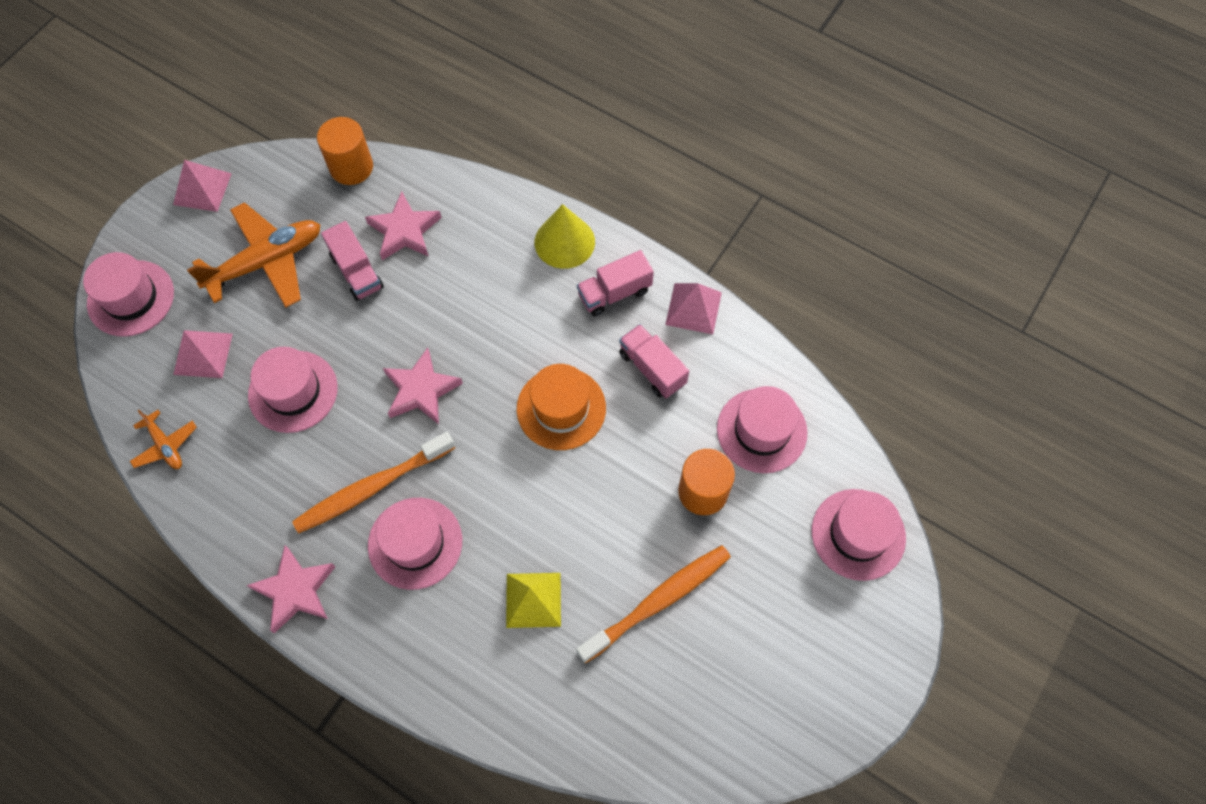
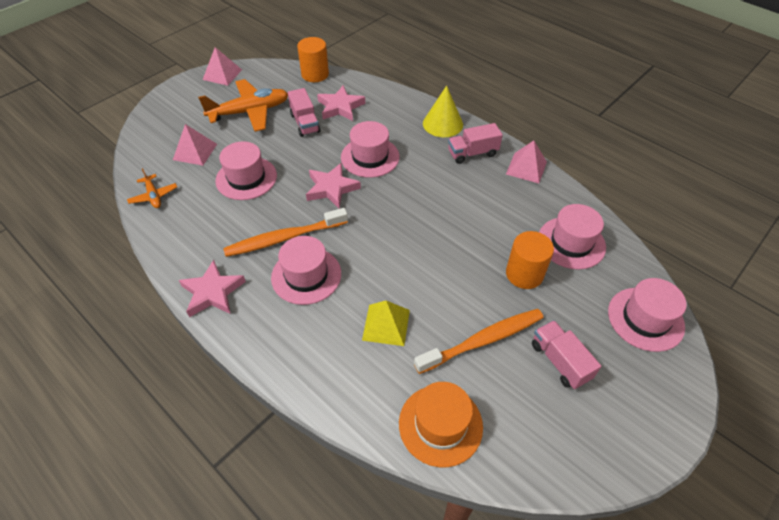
camera: 10 degrees right, 15 degrees down
pink hat [83,252,174,337] -> pink hat moved to [341,121,399,178]
orange hat [517,364,606,450] -> orange hat moved to [399,382,483,467]
pink truck [619,324,689,398] -> pink truck moved to [532,320,601,389]

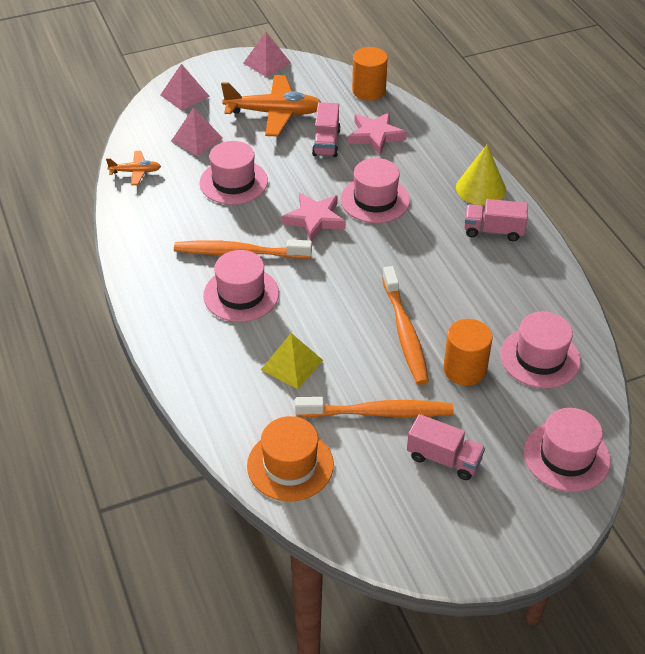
camera: 25 degrees right, 5 degrees down
orange plane [127,168,177,208] -> orange plane turned 90 degrees counterclockwise [106,151,161,185]
pink star [179,260,246,317] -> none
pink pyramid [506,140,547,183] -> pink pyramid moved to [160,64,210,111]
pink truck [532,320,601,389] -> pink truck turned 120 degrees clockwise [407,414,485,480]
none -> orange toothbrush [382,266,429,385]

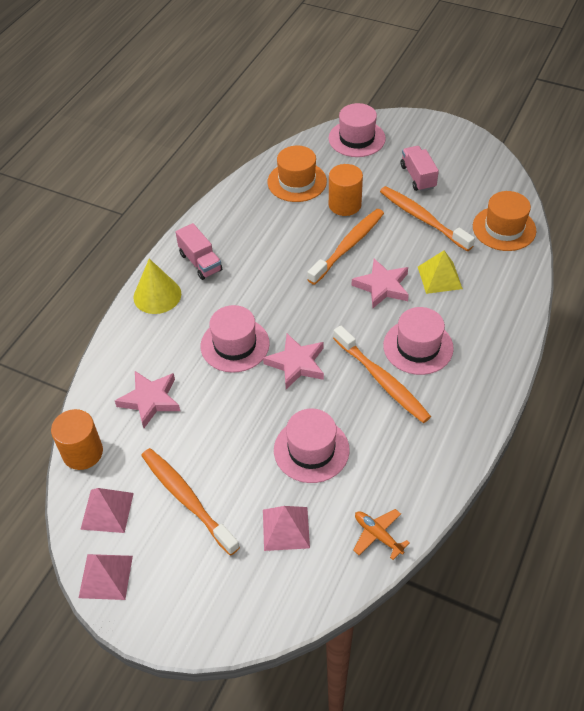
camera: 130 degrees left, 5 degrees up
pink pyramid [160,64,210,111] -> pink pyramid moved to [80,488,134,533]
orange plane [221,75,321,136] -> orange toothbrush [141,448,240,555]
pink truck [312,102,340,157] -> none
pink hat [500,311,581,388] -> orange hat [268,146,327,202]
none -> pink star [352,259,409,309]

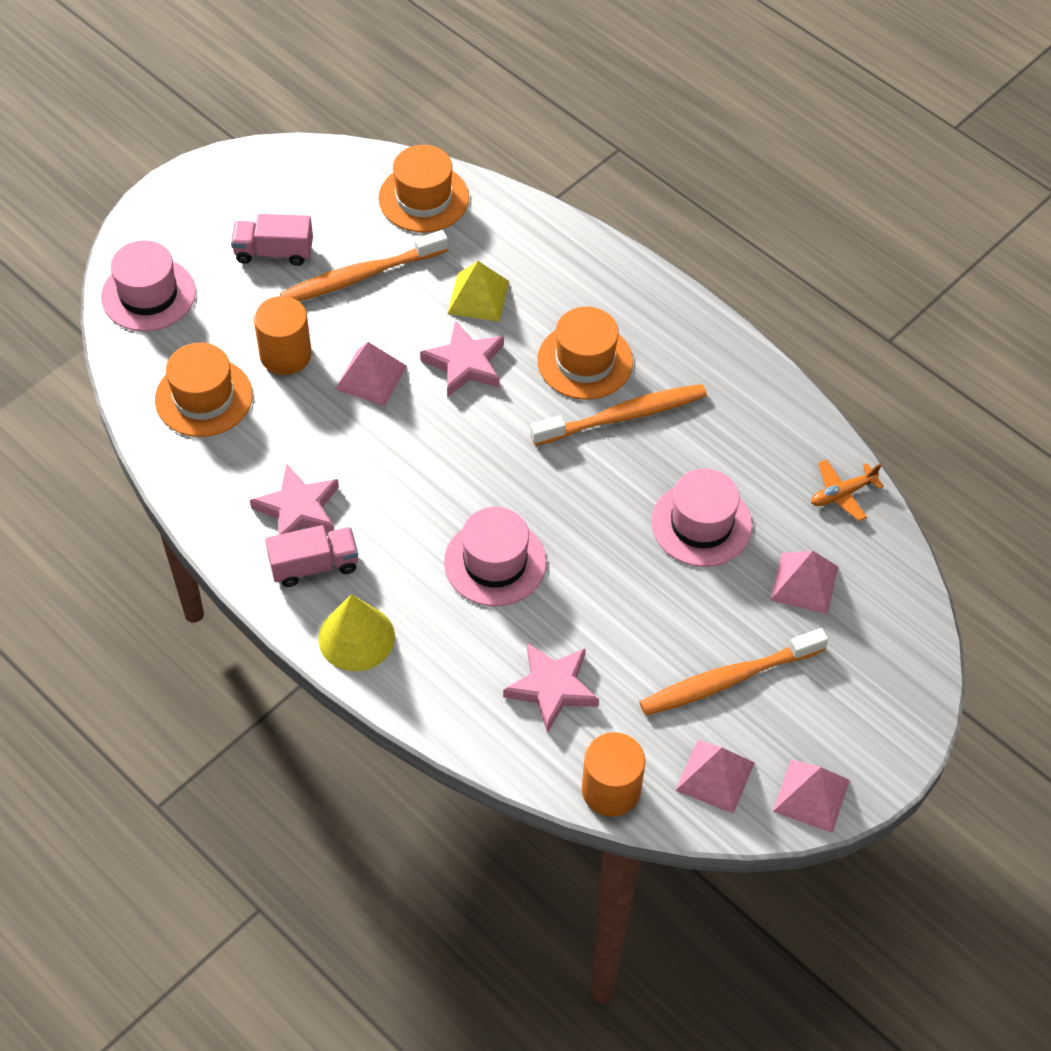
camera: 75 degrees left, 5 degrees up
pink star [263,334,324,389] -> pink star moved to [250,464,339,535]
orange toothbrush [307,209,384,285] -> pink pyramid [335,342,407,406]
pink hat [383,307,454,375] -> orange hat [537,307,633,400]

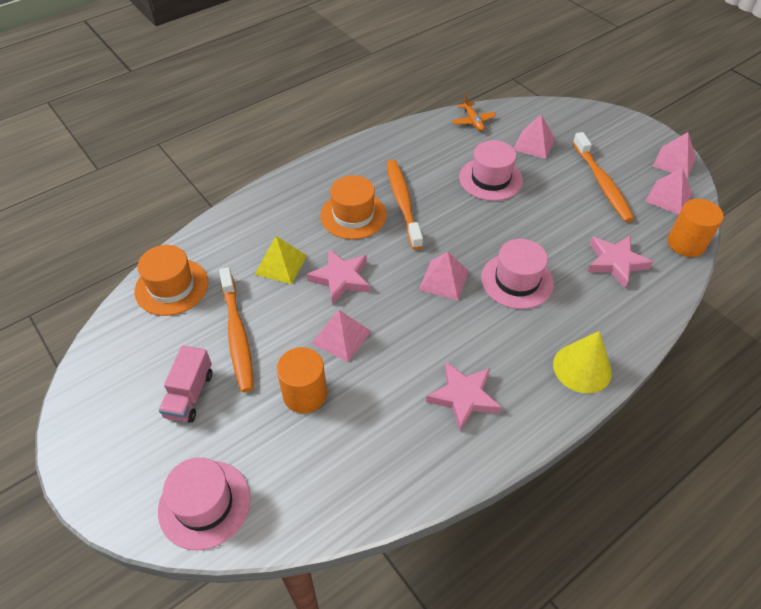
camera: 80 degrees left, 5 degrees down
orange hat [155,342,253,437] -> none
pink truck [265,525,358,587] -> none
none -> pink pyramid [419,251,469,301]

